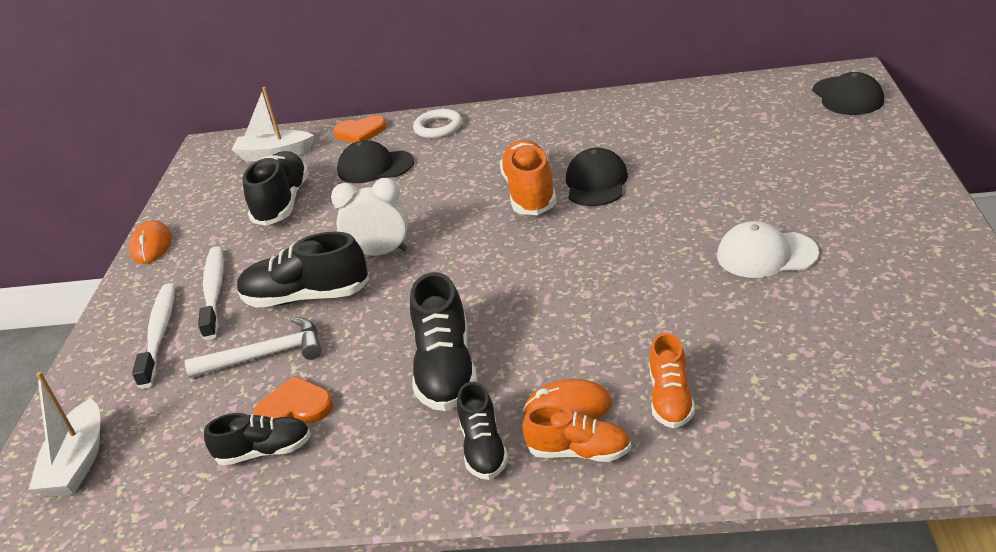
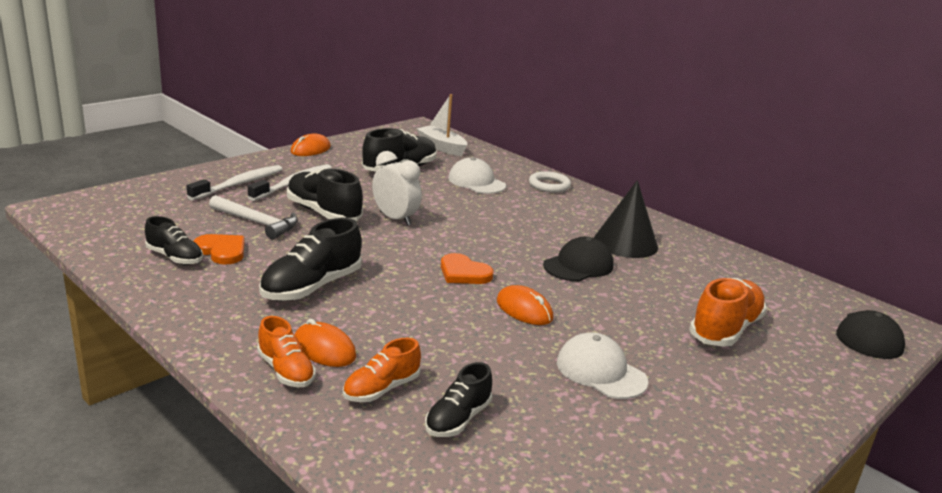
camera: 35 degrees right, 10 degrees down
white boat [29,372,100,497] -> none
orange heart [333,115,387,143] -> orange heart moved to [441,253,494,284]
black cap [337,140,414,183] -> white cap [448,157,506,194]
black shoe [457,382,509,480] -> black shoe moved to [425,362,492,437]
orange shoe [500,140,557,215] -> orange shoe moved to [689,278,767,347]
none -> orange mouse [497,285,553,325]
none -> black cone [594,180,658,258]

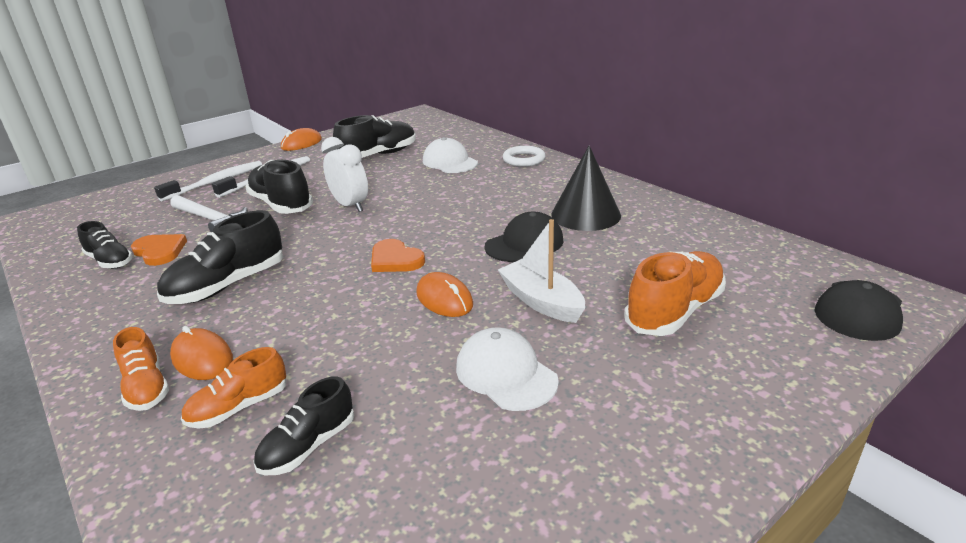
camera: 10 degrees right, 5 degrees up
white boat [416,94,467,156] -> white boat moved to [498,219,585,323]

